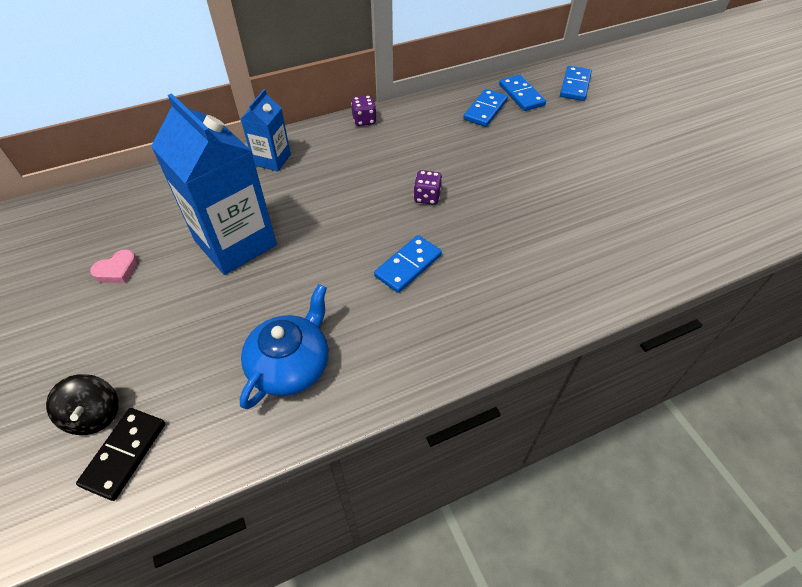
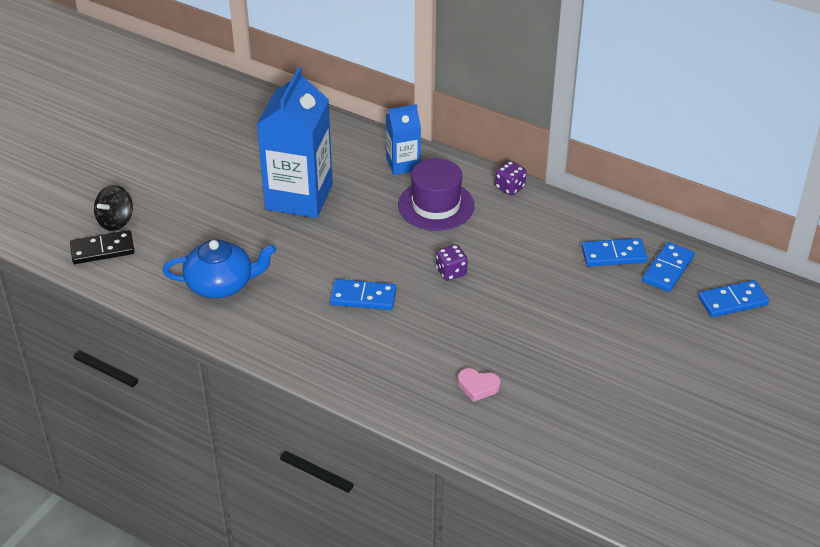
camera: 55 degrees right, 10 degrees down
pink heart [90,250,138,283] -> pink heart moved to [458,368,501,402]
none -> purple hat [398,158,474,231]

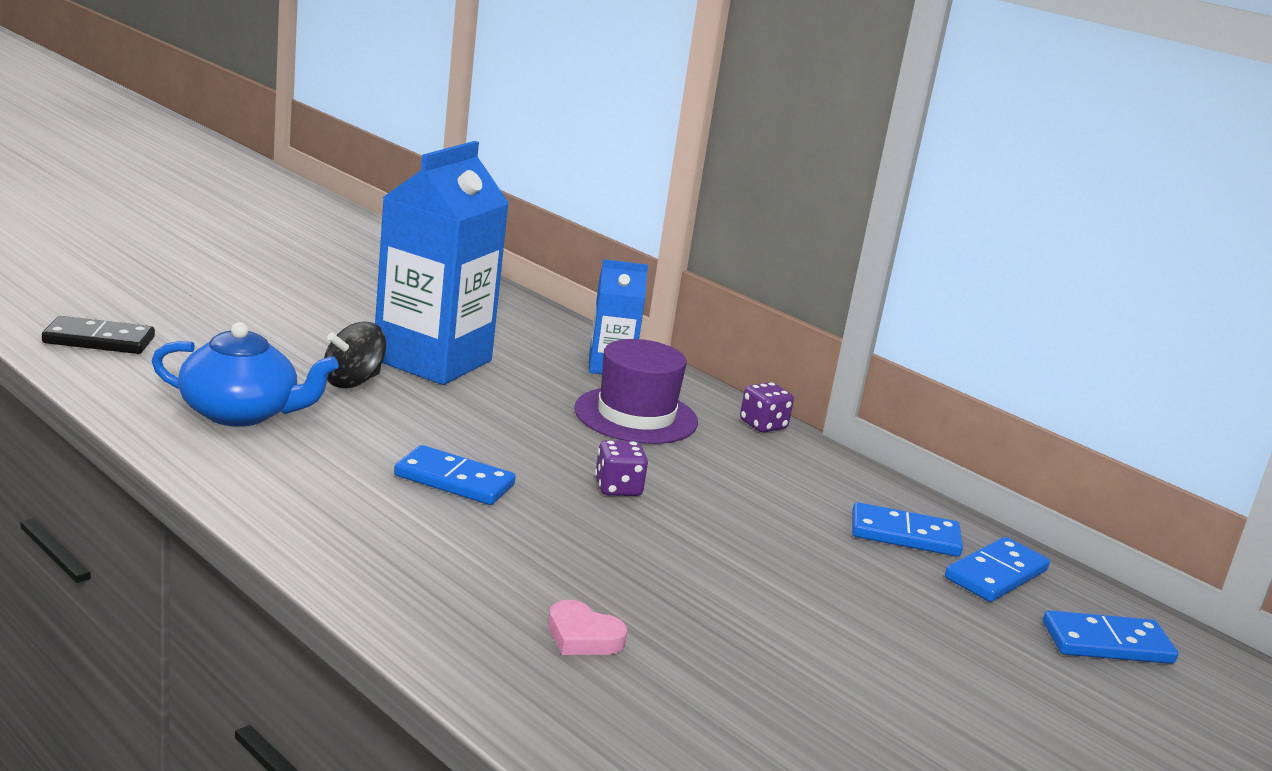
camera: 10 degrees right, 20 degrees down
black spinning top [94,185,133,231] -> black spinning top moved to [324,322,386,389]

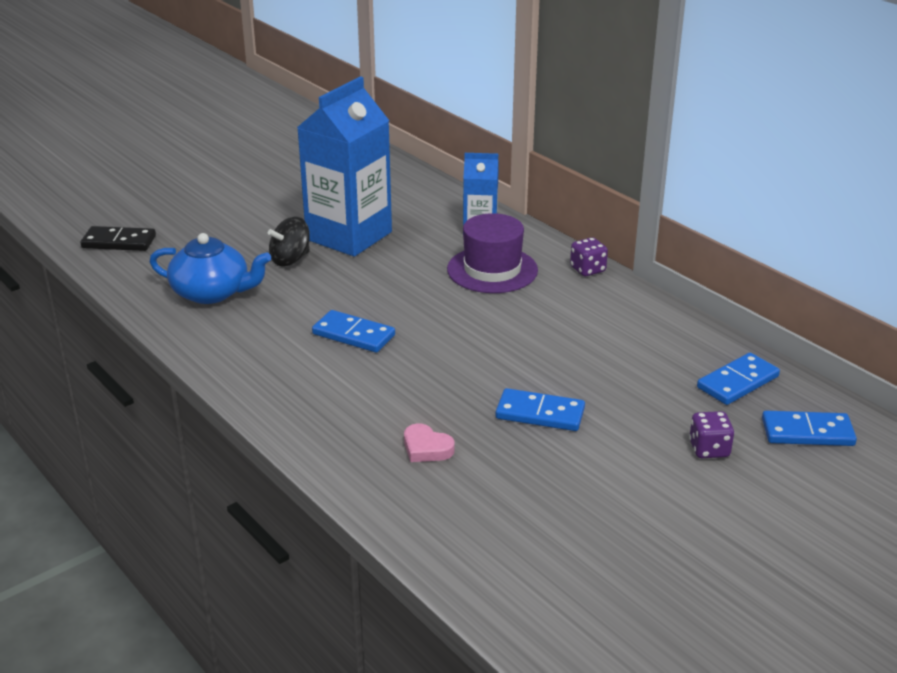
camera: 10 degrees right, 10 degrees up
purple dice [595,440,648,496] -> purple dice moved to [689,411,734,458]
blue domino [852,502,963,557] -> blue domino moved to [495,388,585,431]

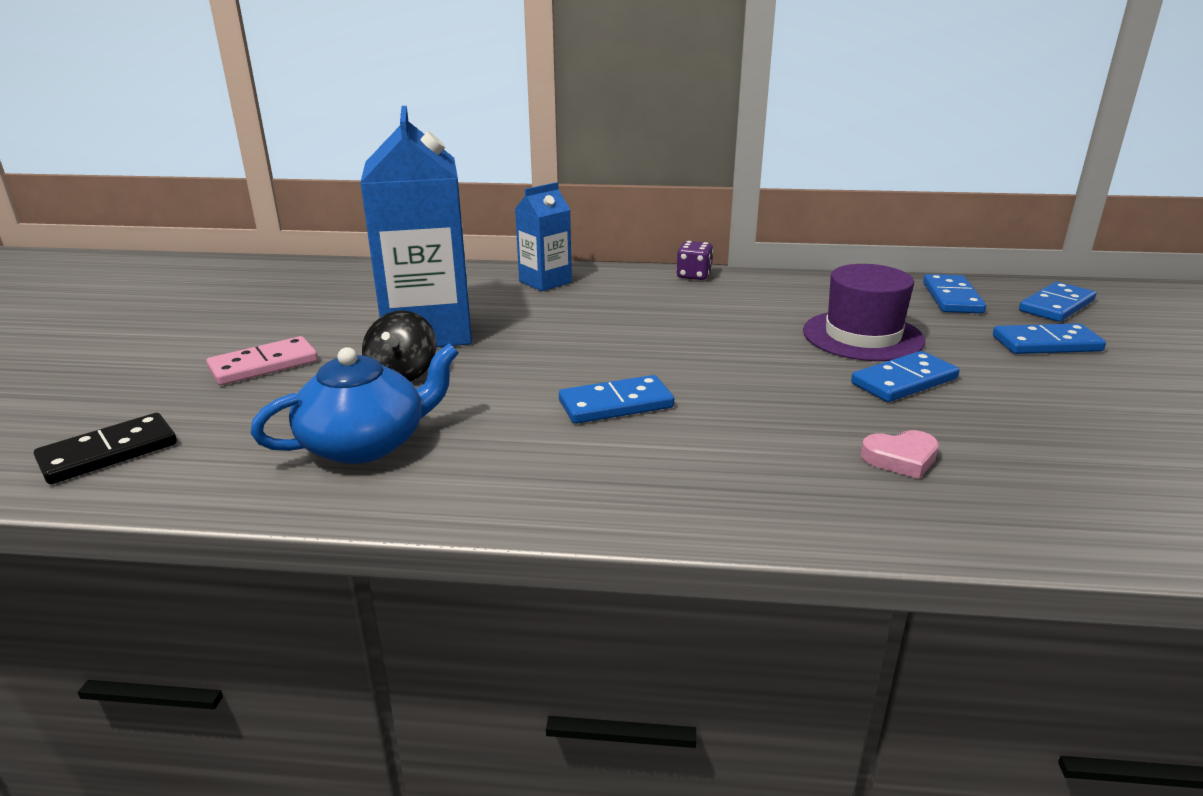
camera: 45 degrees left, 5 degrees down
purple hat [447,213,538,293] -> purple hat moved to [803,264,925,361]
purple dice [689,411,734,458] -> blue domino [993,323,1106,354]
none -> pink domino [206,336,318,385]

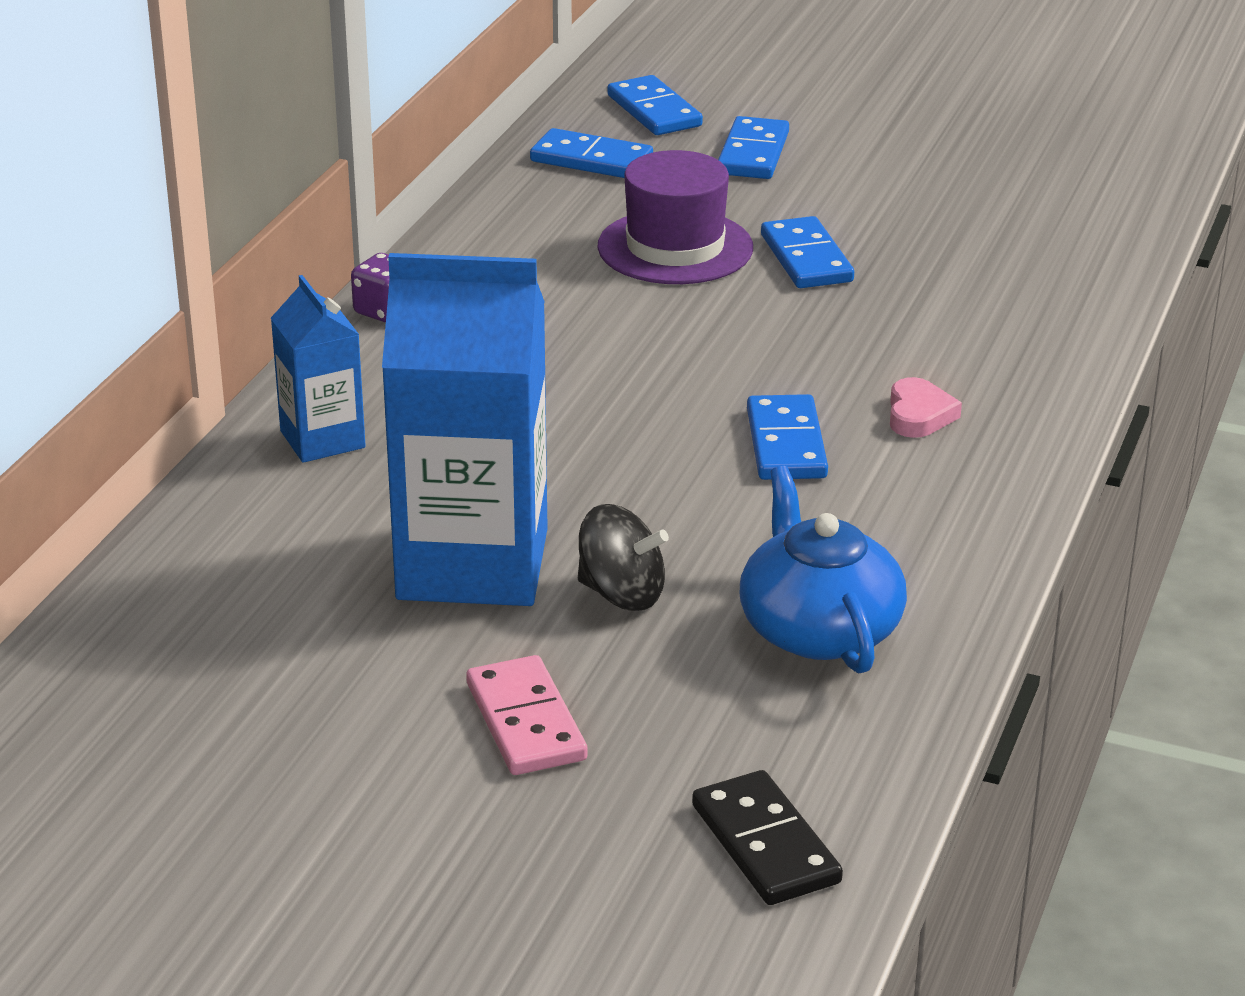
camera: 75 degrees left, 5 degrees up
pink heart [861,430,939,479] -> pink heart moved to [890,377,962,438]

